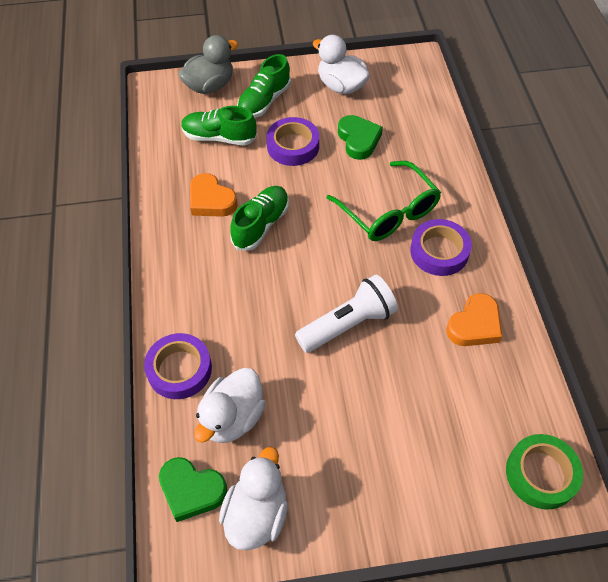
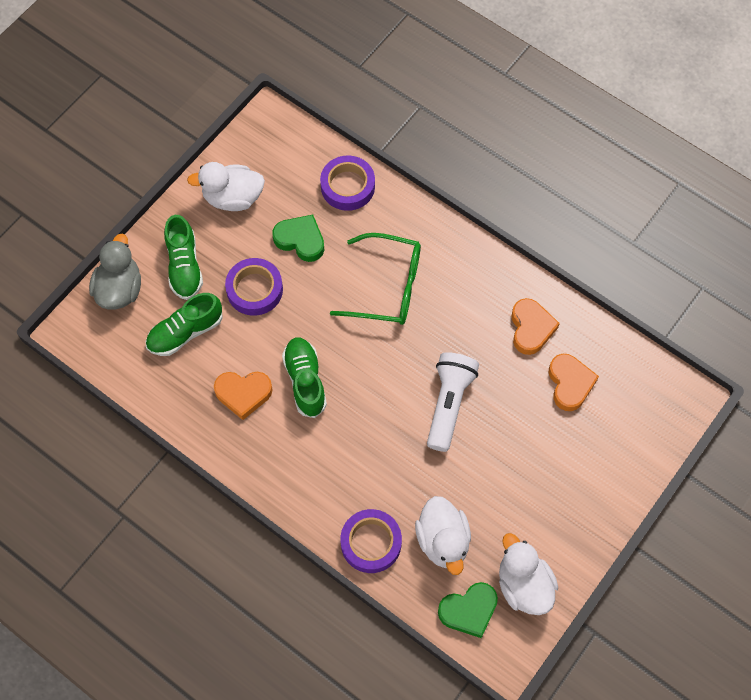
camera: 45 degrees left, 10 degrees up
purple tape [410,219,472,276] -> purple tape moved to [320,156,375,211]
green tape [506,434,583,510] -> none
none -> orange heart [549,354,599,411]

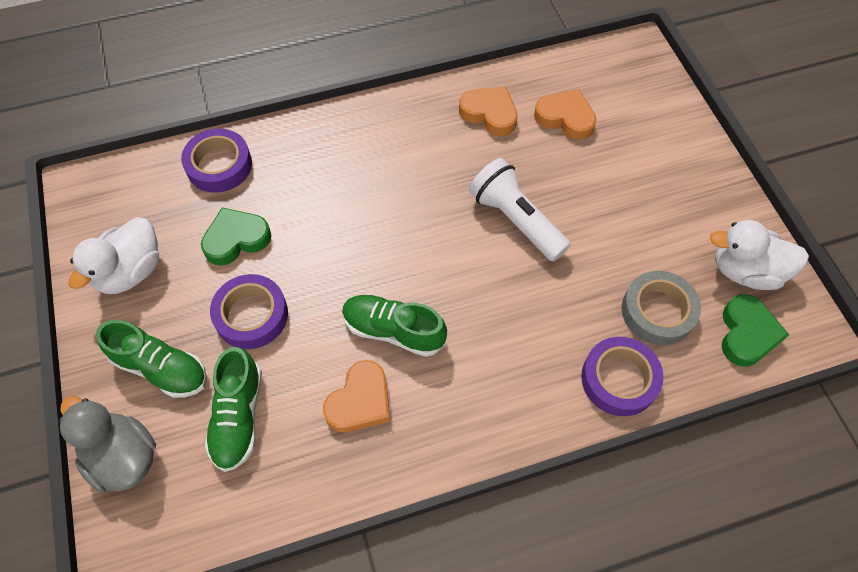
camera: 55 degrees left, 5 degrees down
green glasses [330,233,421,325] -> none
white duck [415,496,471,575] -> grey tape [622,271,701,345]

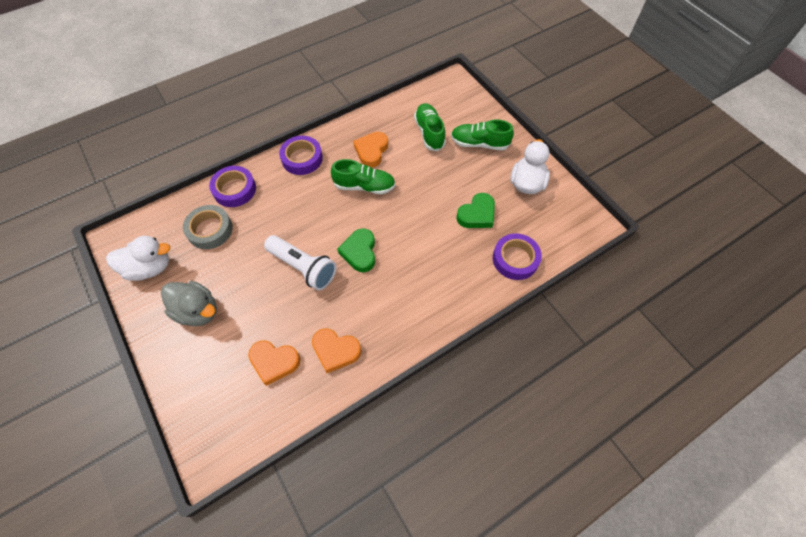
camera: 165 degrees right, 0 degrees up
grey duck [58,396,156,493] -> grey duck moved to [161,281,217,326]
purple tape [210,274,288,349] -> purple tape moved to [279,136,323,175]
green heart [721,294,789,367] -> green heart moved to [337,228,375,272]

